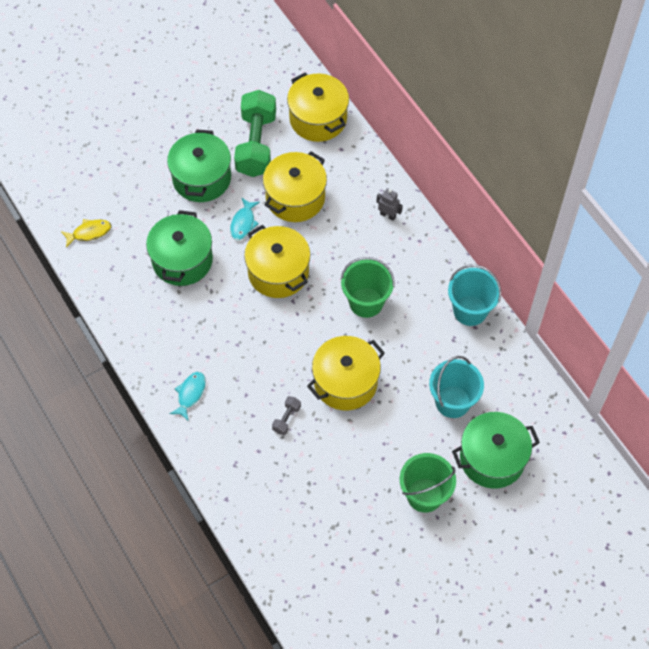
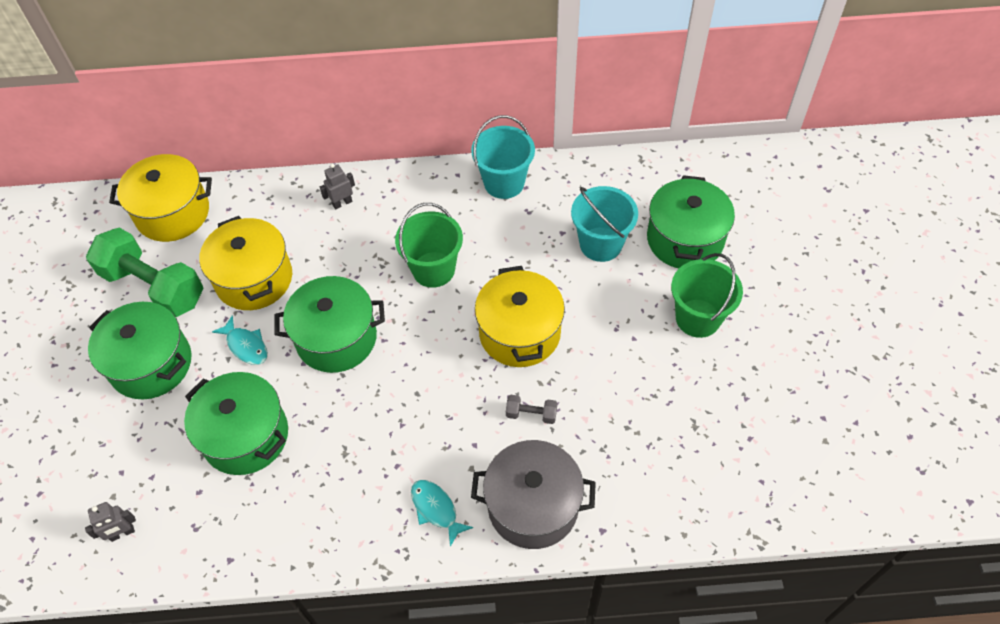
camera: 60 degrees left, 5 degrees down
yellow fish [61,219,111,248] -> grey robot [85,502,136,542]
yellow pot [244,225,311,298] -> green pot [274,276,385,373]
grey dumbbell [272,396,301,435] -> grey dumbbell turned 45 degrees counterclockwise [506,395,557,424]
none -> grey pot [471,440,596,549]

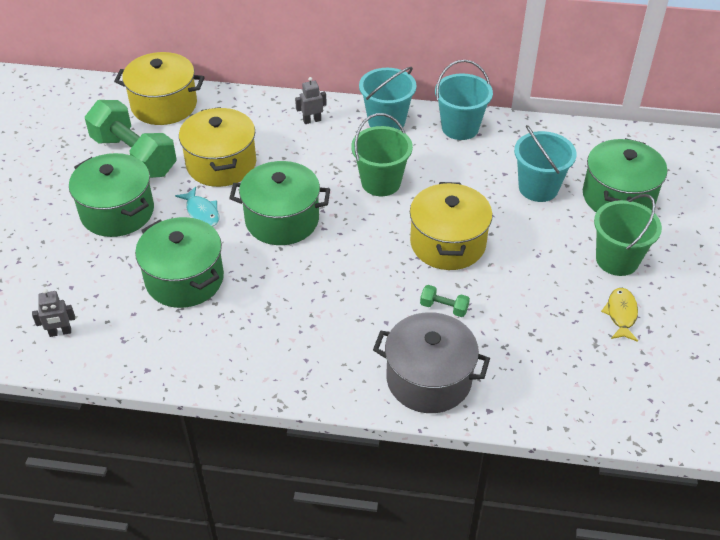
camera: 10 degrees right, 10 degrees down
turquoise fish [411,480,473,547] -> none
grey dumbbell [506,395,557,424] -> green dumbbell [420,285,470,317]
none -> turquoise bucket [359,67,417,130]
none -> yellow fish [601,288,638,342]

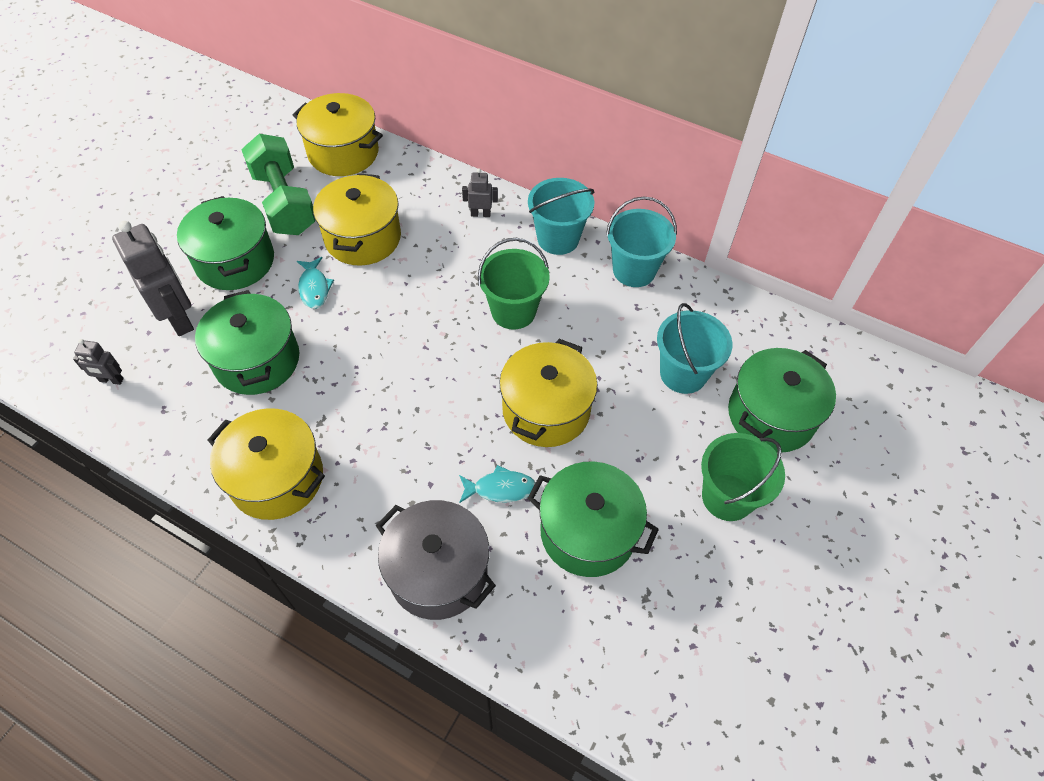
camera: 20 degrees right, 10 degrees up
green pot [229,161,330,245] -> green pot moved to [527,462,659,577]
green dumbbell [420,285,470,317] -> turquoise fish [459,465,535,503]
yellow fish [601,288,638,342] -> none
none -> grey robot [112,221,194,336]
none -> yellow pot [207,408,325,520]

